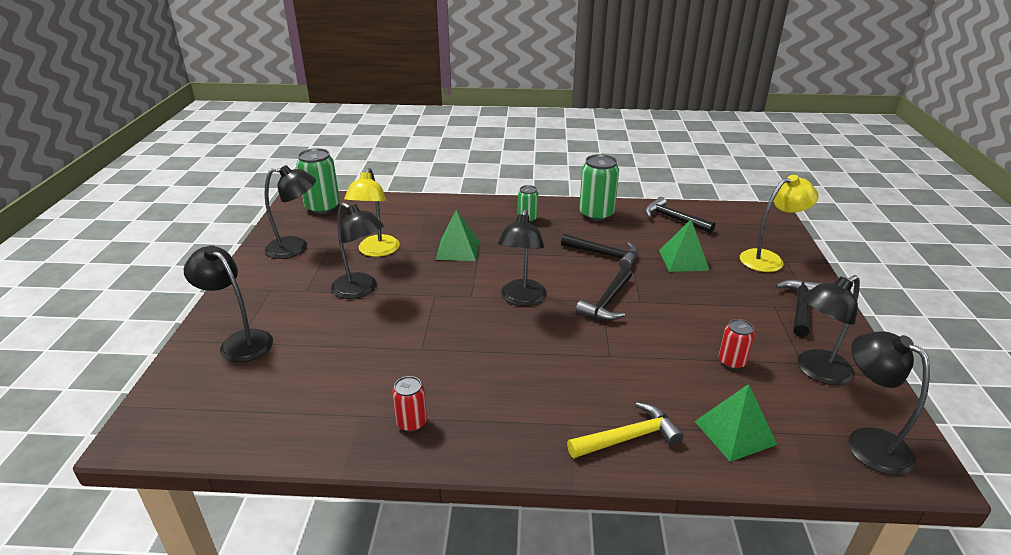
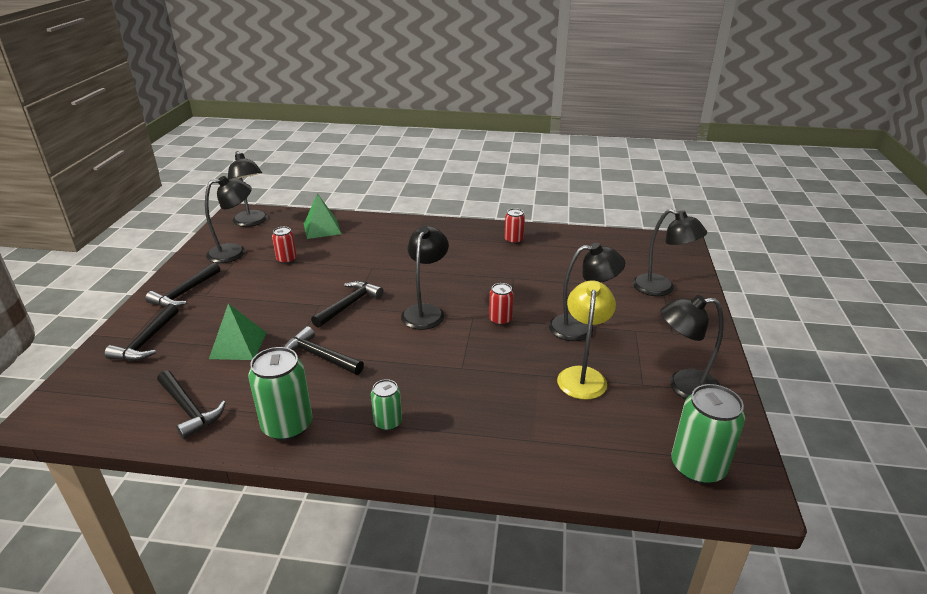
camera: 175 degrees left, 0 degrees up
black lamp [331,202,384,299] -> black lamp turned 135 degrees clockwise [549,243,625,341]
green pyramid [436,210,479,261] -> none
yellow hammer [567,402,684,458] -> none
yellow lamp [740,175,819,272] -> black hammer [105,304,178,361]
none -> red can [489,283,513,326]

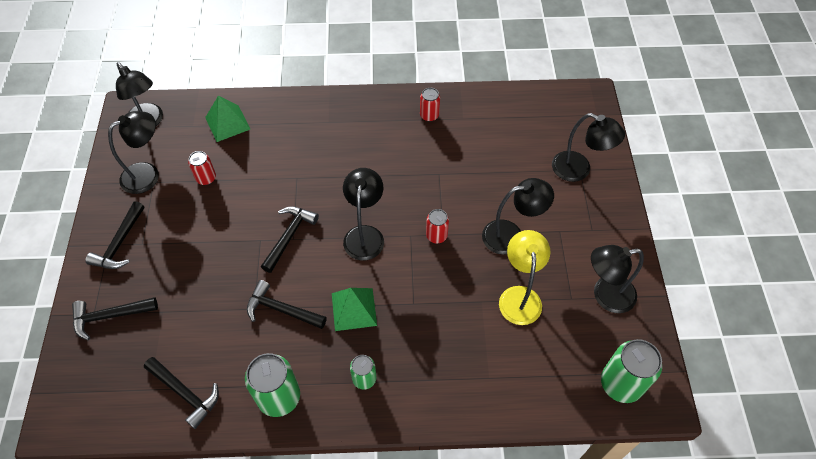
camera: 10 degrees left, 25 degrees up
black hammer [105,304,178,361] -> black hammer turned 75 degrees clockwise [72,297,158,340]
green pyramid [209,303,266,360] -> green pyramid moved to [332,288,377,331]

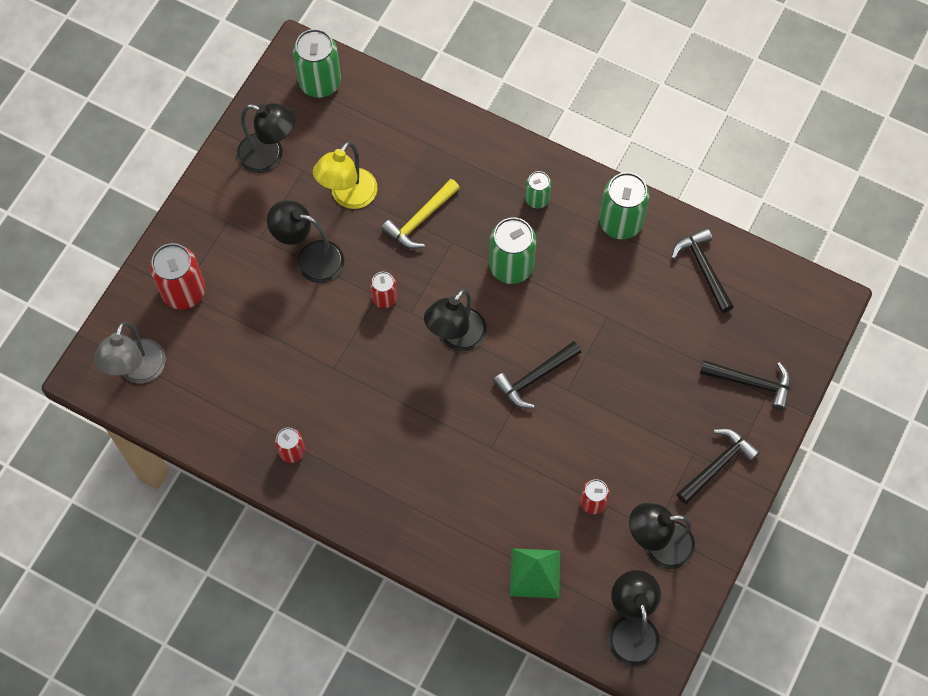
camera: 150 degrees left, 10 degrees up
black hammer [247,280,327,329] -> none
green pyramid [332,288,377,331] -> green can [489,217,536,284]
black lamp [552,113,625,182] -> red can [150,243,205,309]
none -> grey lamp [94,322,166,383]
none -> yellow hammer [381,179,460,249]

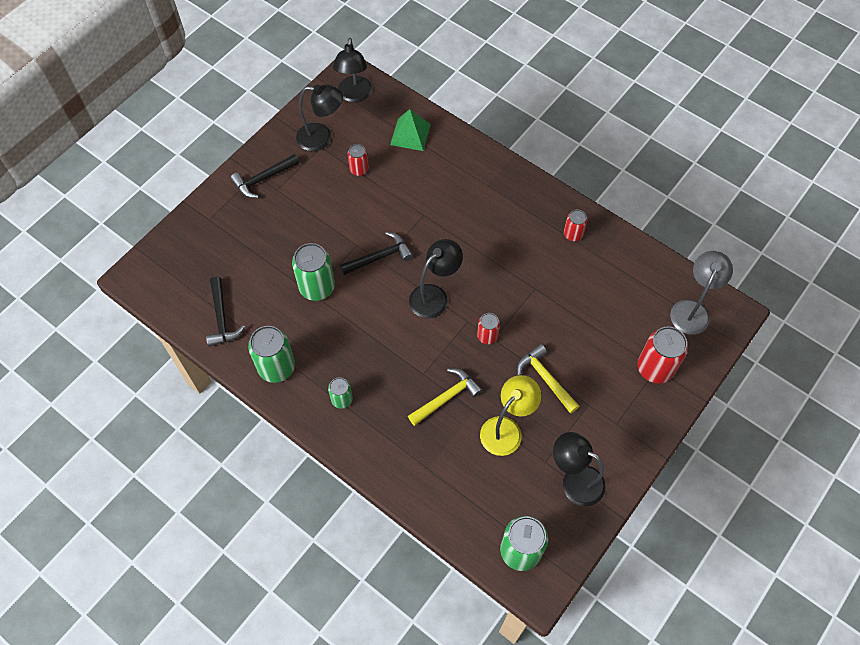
camera: 170 degrees left, 5 degrees down
black lamp [267,200,344,283] -> yellow hammer [517,344,579,414]
green can [489,217,536,284] -> green can moved to [292,243,335,301]
black hammer [700,360,791,410] -> none

